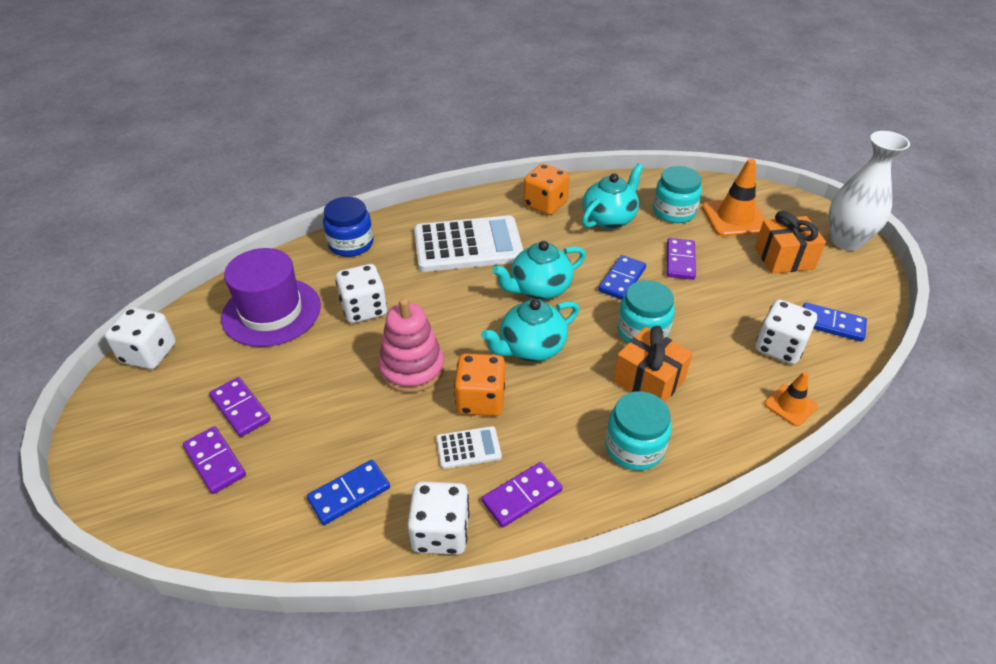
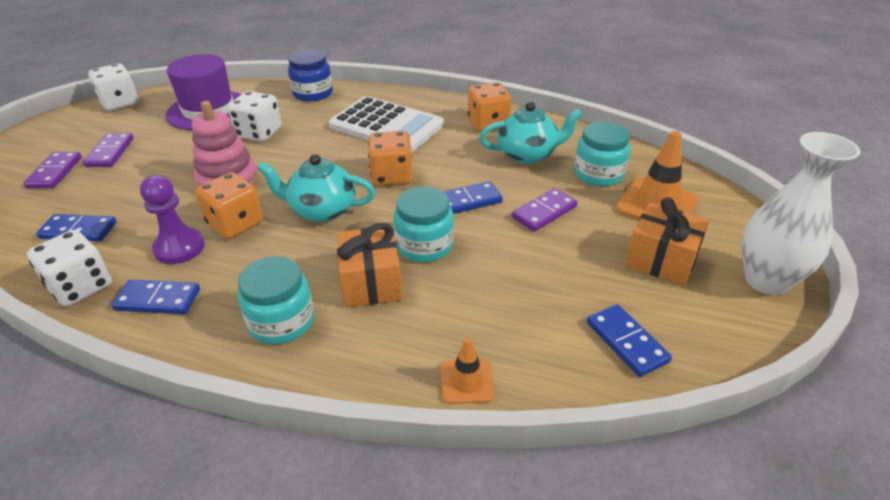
camera: 40 degrees right, 5 degrees down
white calculator [436,426,502,469] -> purple pawn [140,175,205,264]
purple domino [482,462,563,527] -> blue domino [111,279,200,314]
turquoise teapot [492,241,586,300] -> orange dice [368,131,413,185]
white dice [755,299,817,365] -> none

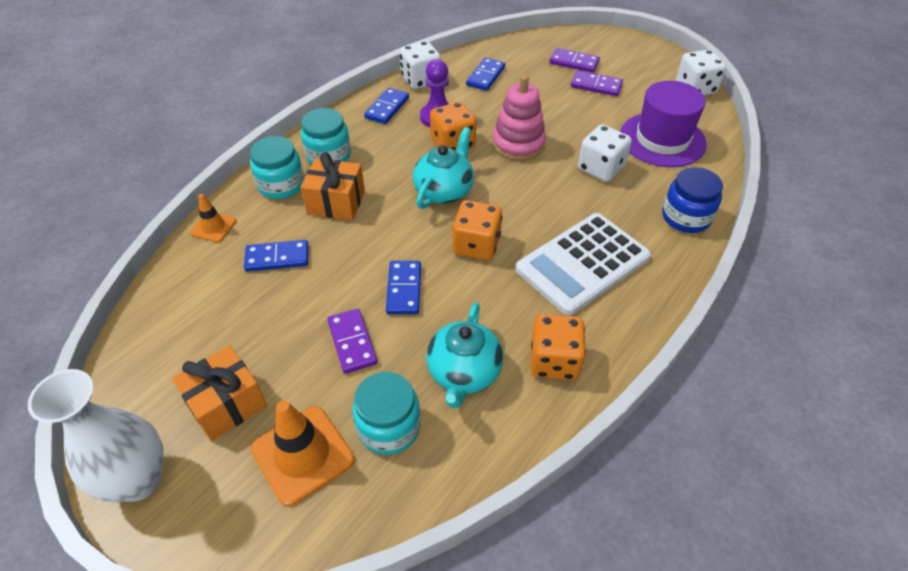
camera: 110 degrees right, 10 degrees up
turquoise jar [394,186,454,262] -> turquoise jar moved to [250,136,304,199]
blue domino [587,304,672,377] -> blue domino moved to [244,240,309,272]

